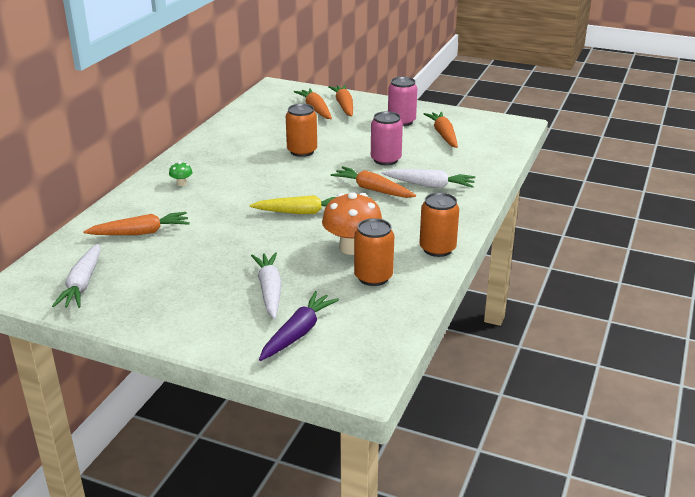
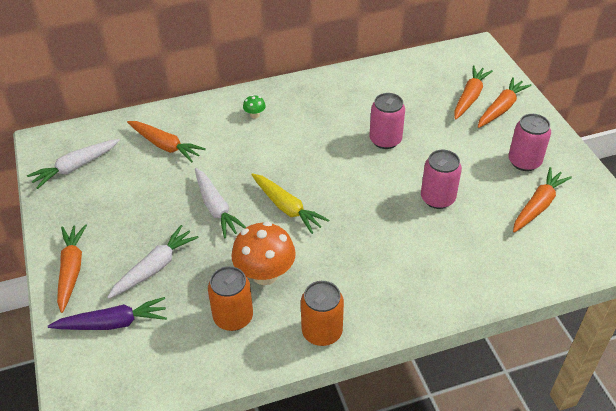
camera: 50 degrees right, 15 degrees up
orange can [286,104,317,157] -> pink can [369,93,405,149]
orange carrot [330,166,416,198] -> orange carrot moved to [57,224,87,313]
white carrot [382,169,475,188] -> white carrot moved to [195,168,246,238]

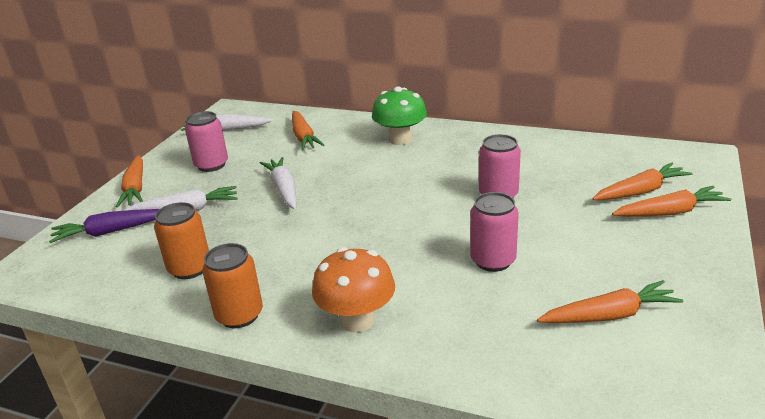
camera: 40 degrees right, 15 degrees down
purple carrot [48,297,167,330] -> purple carrot turned 135 degrees clockwise [49,209,159,243]
orange carrot [57,224,87,313] -> orange carrot turned 135 degrees clockwise [116,155,143,207]
white carrot [195,168,246,238] -> white carrot turned 150 degrees clockwise [260,157,296,209]
orange mushroom [231,221,296,285] -> orange mushroom moved to [312,247,395,333]
green mushroom [243,95,266,118] -> green mushroom [372,86,427,145], size x2.27
yellow carrot [251,173,329,234] -> none
pink can [508,114,551,171] -> pink can moved to [185,111,228,172]

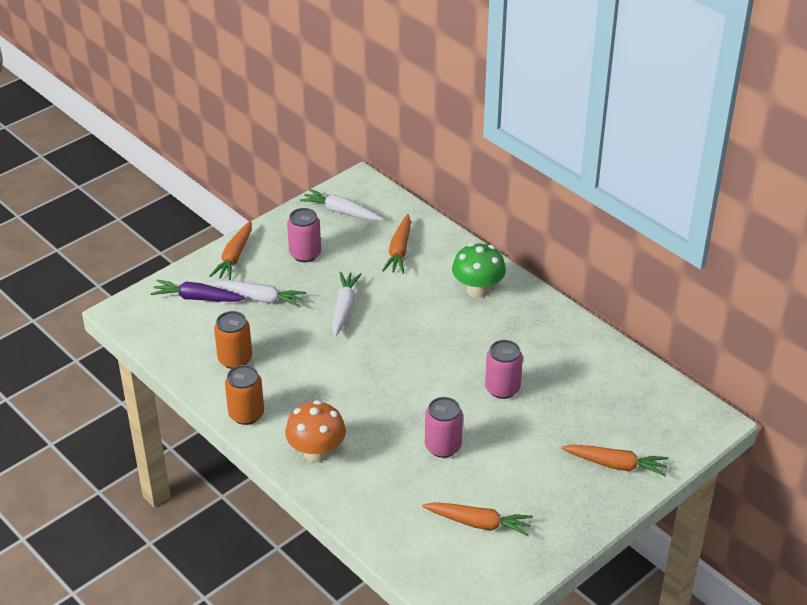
camera: 25 degrees right, 10 degrees up
orange carrot [592,163,693,200] -> none

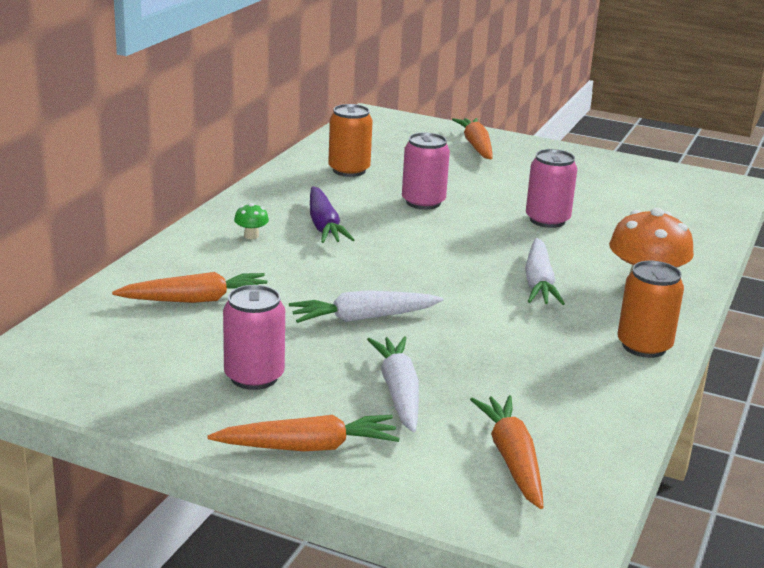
camera: 115 degrees left, 15 degrees down
purple carrot [151,280,246,302] -> purple carrot moved to [310,186,354,243]
orange can [214,311,252,369] -> orange can moved to [328,104,373,177]
white carrot [300,189,383,221] -> white carrot moved to [525,238,565,305]
orange carrot [422,502,533,536] -> orange carrot moved to [470,395,543,509]
green mushroom [452,243,506,298] -> green mushroom [234,203,269,239], size x0.44

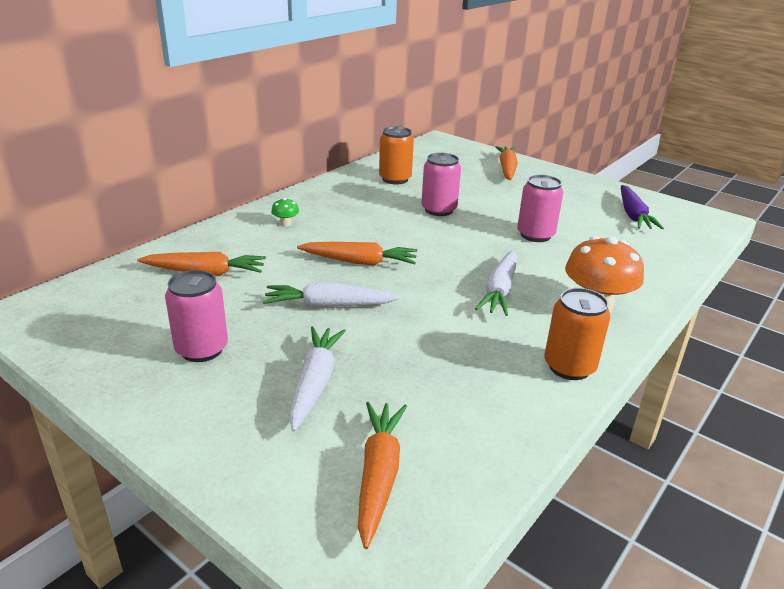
camera: 15 degrees right, 5 degrees up
orange carrot [208,415,400,451] -> orange carrot moved to [297,242,417,265]
purple carrot [310,186,354,243] -> purple carrot moved to [621,185,664,230]

